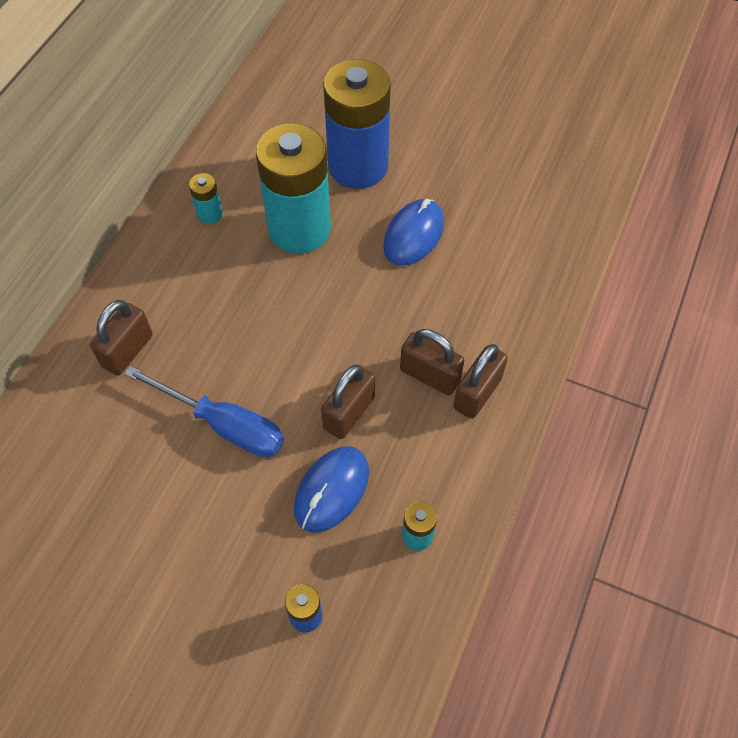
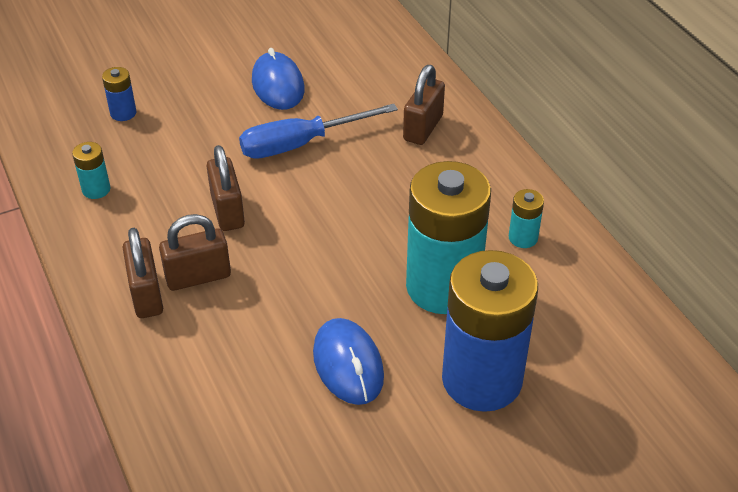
camera: 130 degrees right, 15 degrees down
brown padlock [90,300,152,376] -> brown padlock turned 45 degrees clockwise [403,65,445,145]
blue mouse [294,447,369,532] -> blue mouse moved to [252,48,305,110]

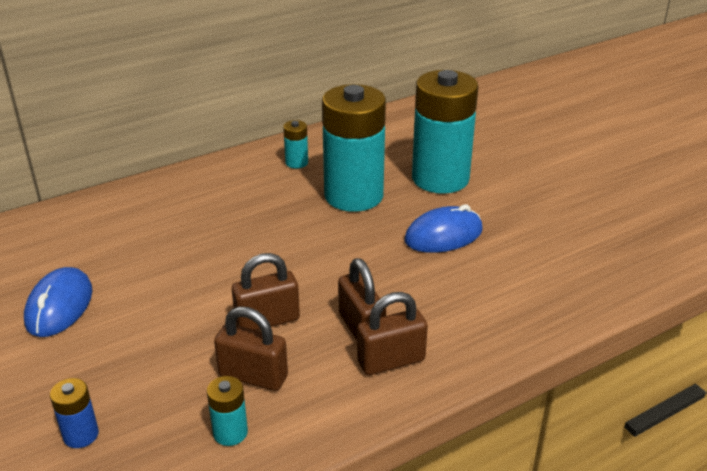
camera: 95 degrees left, 10 degrees down
blue screwdriver [239,104,398,159] -> none
blue mouse [252,48,305,110] -> blue mouse turned 60 degrees counterclockwise [24,267,93,337]
brown padlock [403,65,445,145] -> brown padlock moved to [214,306,288,391]
blue battery [442,250,538,412] -> turquoise battery [412,70,478,194]

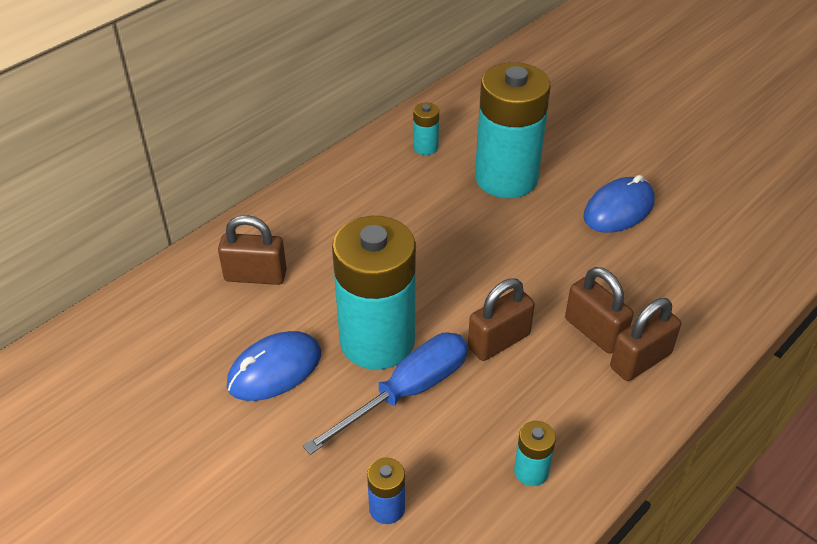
camera: 15 degrees left, 10 degrees up
blue mouse [24,267,93,337] -> blue mouse turned 60 degrees clockwise [227,331,321,401]
brown padlock [214,306,288,391] -> brown padlock moved to [218,215,287,285]
turquoise battery [412,70,478,194] -> turquoise battery moved to [332,216,416,370]
none -> blue screwdriver [303,333,468,455]

